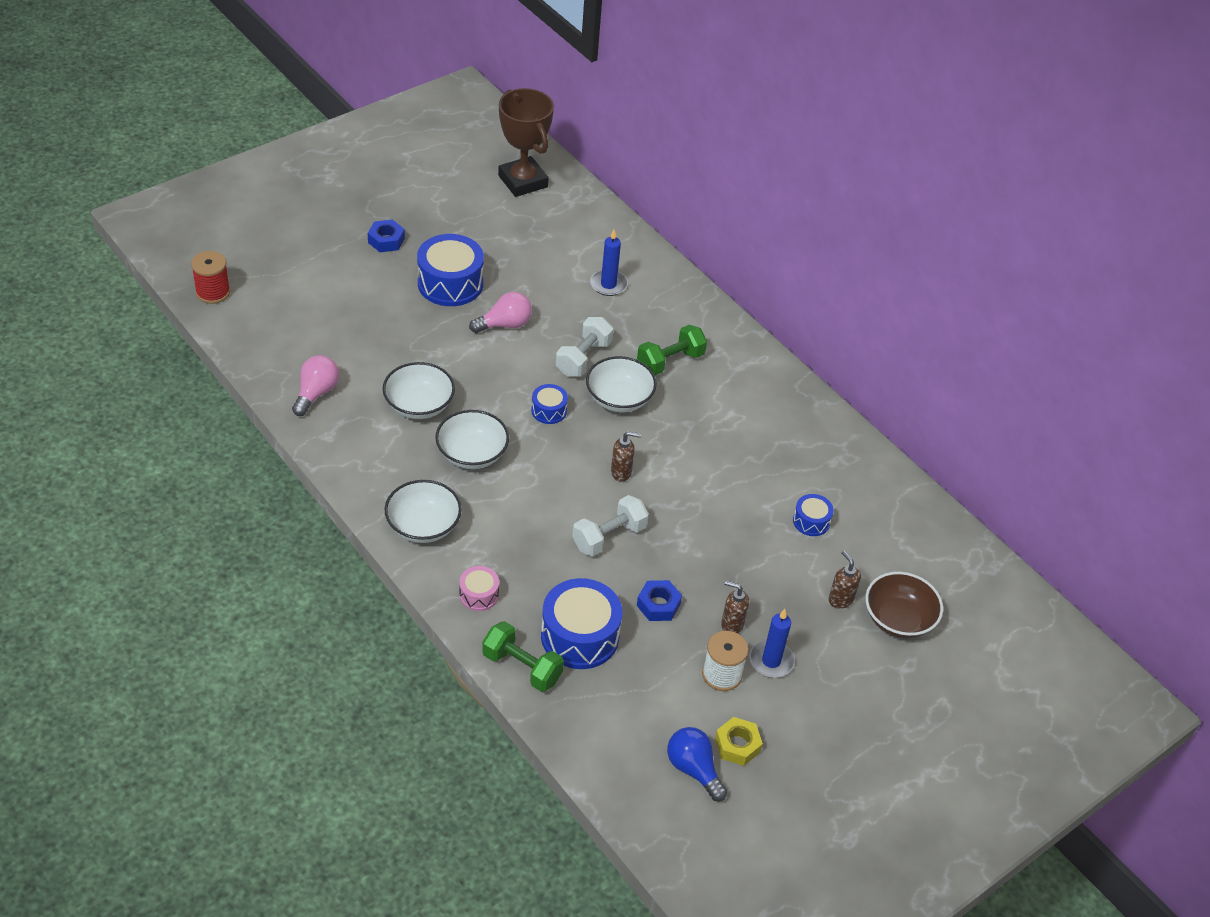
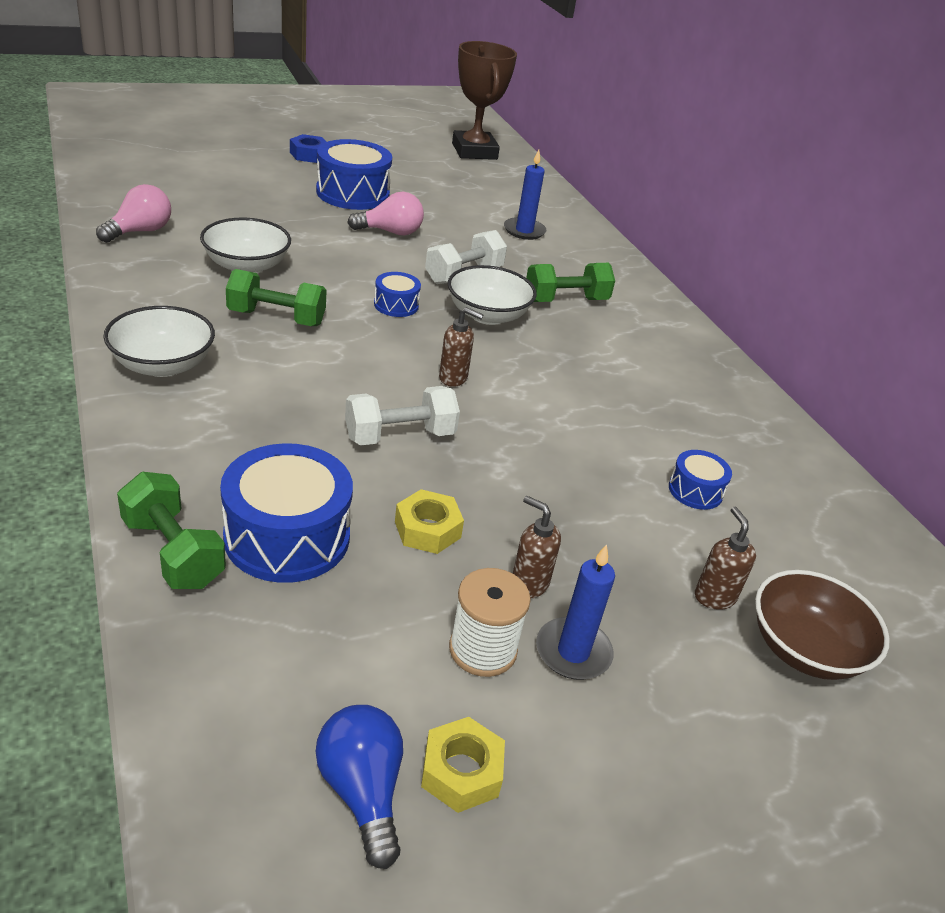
camera: 15 degrees right, 10 degrees down
red spool [191,251,230,304] -> none
white bowl [435,410,509,469] -> green dumbbell [226,269,327,326]
pink drum [459,566,499,611] -> none
blue nut [637,580,682,621] -> yellow nut [395,489,464,554]

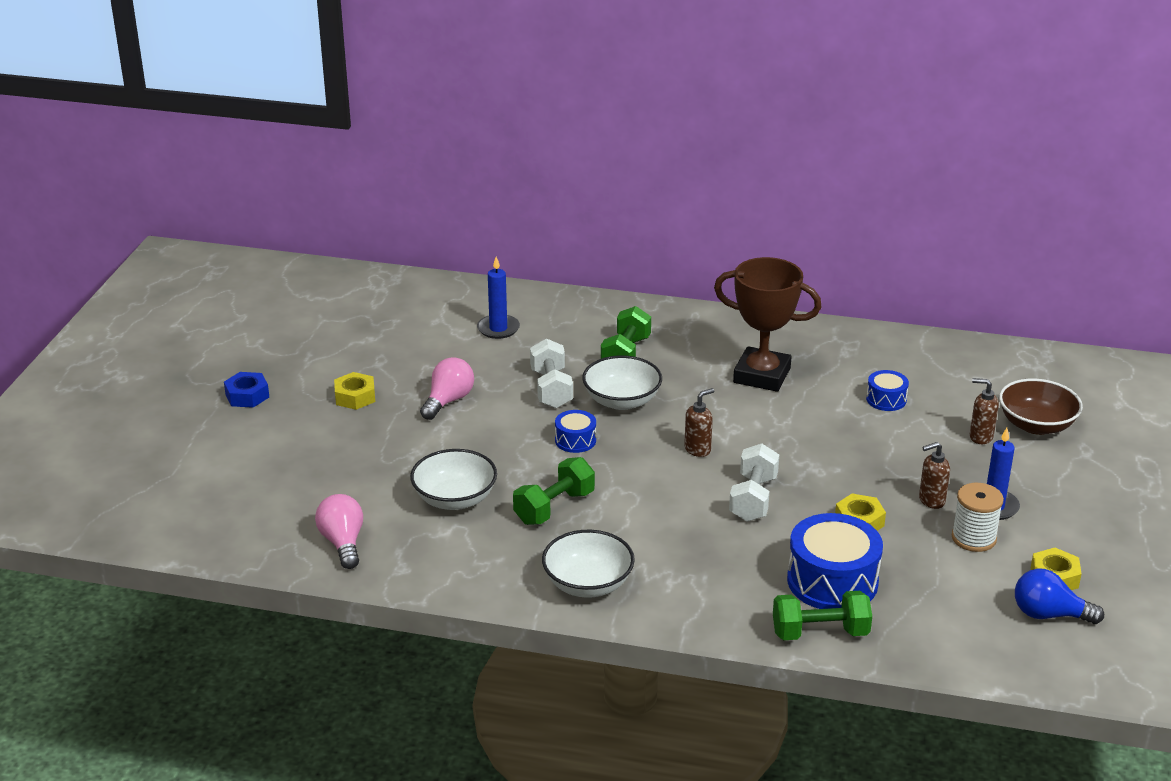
camera: 50 degrees left, 5 degrees down
blue drum [316,139,392,210] -> yellow nut [334,372,375,410]
brown trophy [452,41,517,160] -> brown trophy moved to [714,257,822,392]

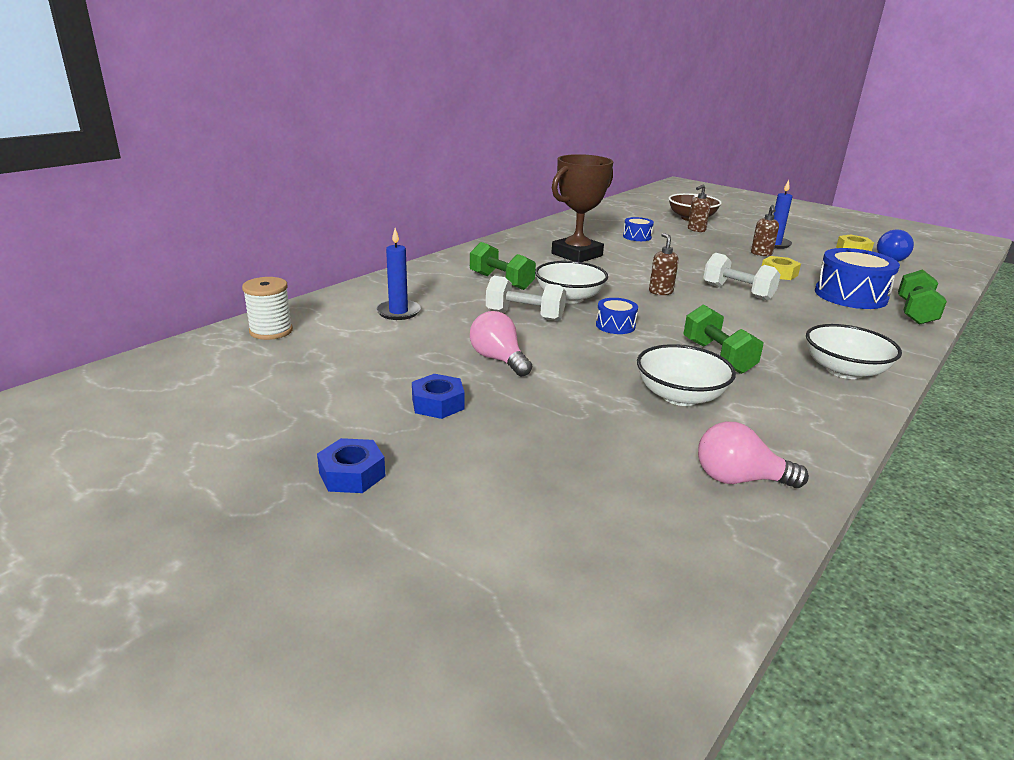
camera: 65 degrees left, 5 degrees down
yellow nut [334,372,375,410] -> blue nut [412,374,465,419]
white spool [952,483,1004,552] -> white spool moved to [242,277,293,340]

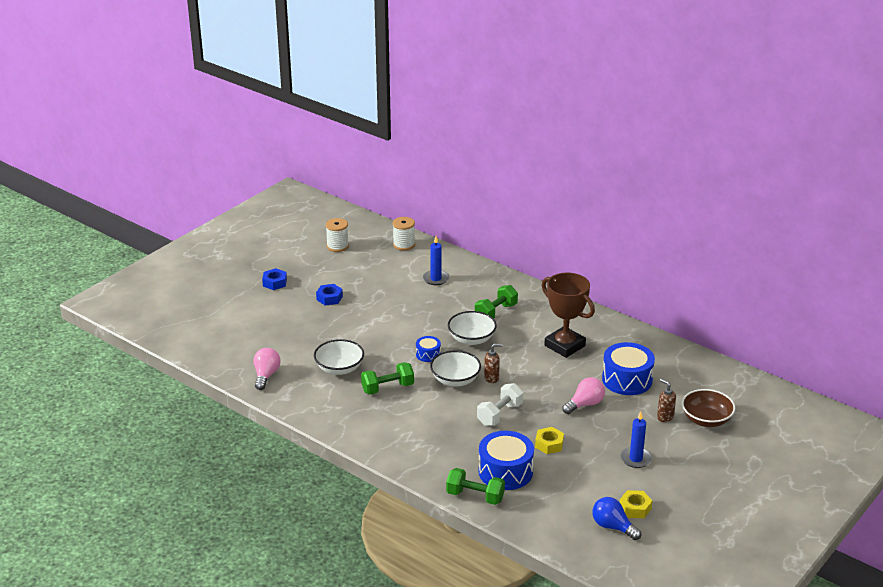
camera: 90 degrees right, 5 degrees up
pink light bulb [470,311,532,377] -> pink light bulb moved to [563,377,605,414]
white dumbbell [486,276,566,321] -> none
blue drum [623,217,654,241] -> blue drum [602,342,655,395], size x1.96
brown soap dispenser [751,205,779,256] -> none
white bowl [806,324,902,379] -> white bowl moved to [430,350,481,386]
none -> white spool [326,218,349,252]

